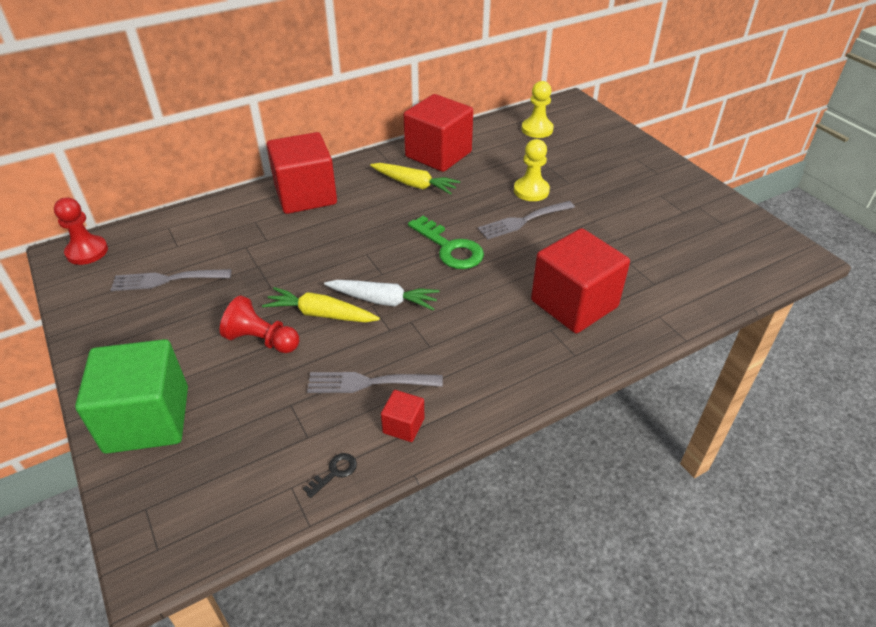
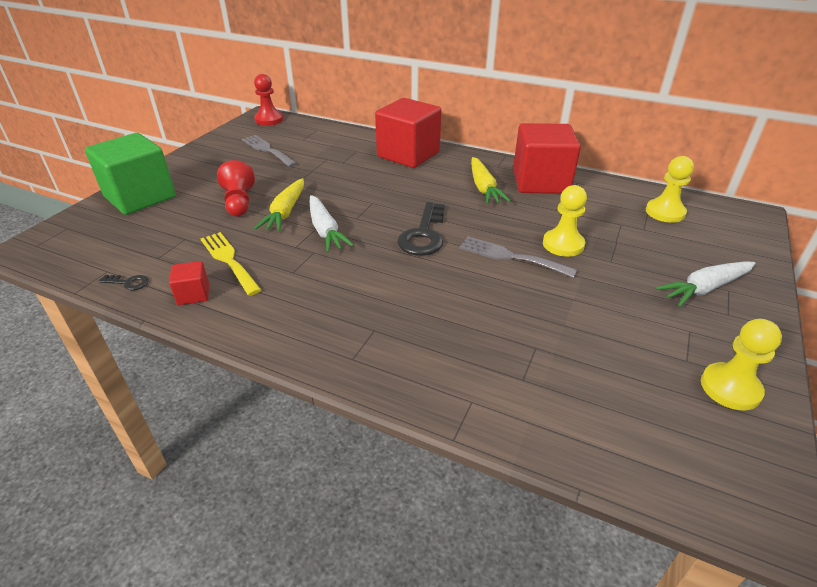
camera: 55 degrees right, 5 degrees down
yellow carrot [262,287,380,322] -> yellow carrot turned 150 degrees counterclockwise [254,178,304,232]
grey fork [307,372,443,393] -> yellow fork [200,232,261,296]
green key [408,216,484,269] -> black key [397,202,445,255]
red cube [531,228,630,333] -> none
none -> white carrot [655,261,755,307]
none -> yellow pawn [701,319,782,410]

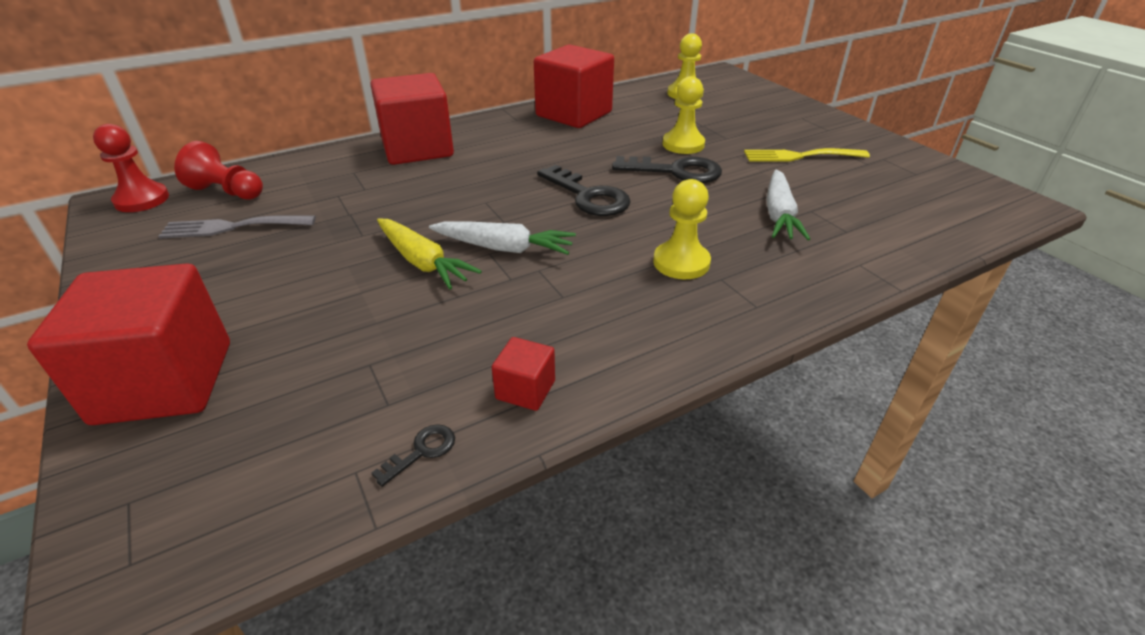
camera: 55 degrees left, 0 degrees up
green cube [85,133,176,215] -> red cube [27,263,230,425]
yellow fork [200,232,261,296] -> yellow fork moved to [744,148,870,162]
red pawn [217,160,255,217] -> red pawn moved to [174,141,263,200]
grey fork [459,237,577,278] -> black key [612,156,722,183]
yellow carrot [471,157,510,204] -> none
white carrot [655,261,755,307] -> white carrot moved to [766,170,810,240]
yellow pawn [701,319,782,410] -> yellow pawn moved to [653,179,711,279]

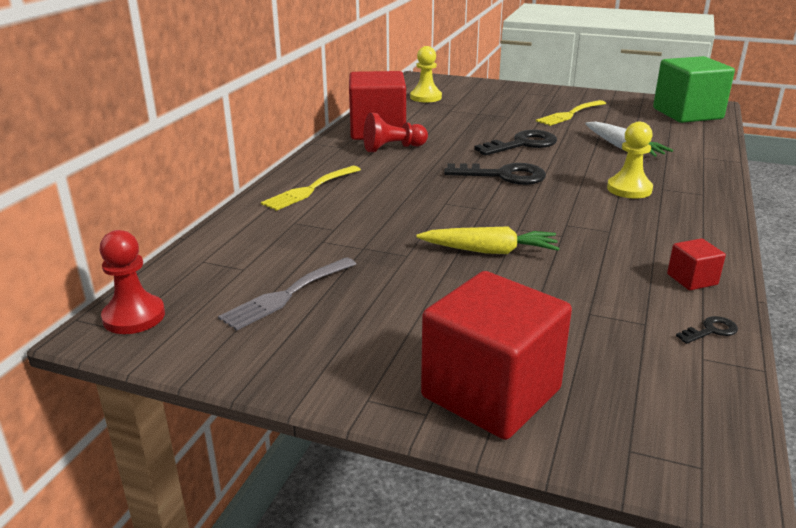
camera: 40 degrees left, 10 degrees down
red pawn [174,141,263,200] -> red pawn moved to [364,113,428,152]
red cube [370,73,454,165] -> yellow fork [261,166,361,211]
black key [372,424,455,487] -> black key turned 60 degrees clockwise [676,316,738,344]
white carrot [429,221,576,255] -> none
yellow pawn [663,76,705,154] -> none
none -> green cube [653,56,735,123]

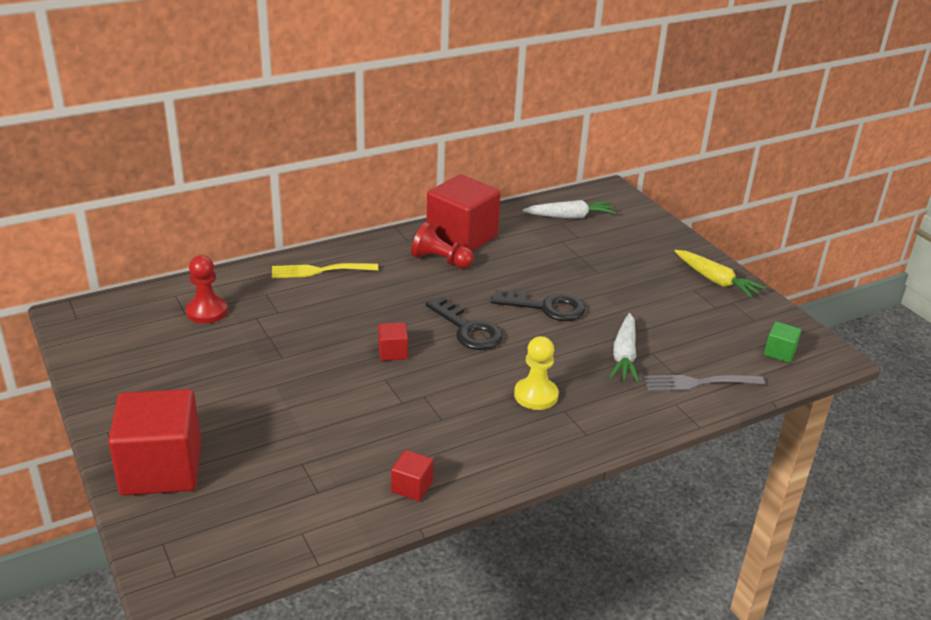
camera: 40 degrees right, 5 degrees up
red pawn [99,230,165,334] -> red pawn moved to [186,255,228,324]
grey fork [218,258,356,331] -> grey fork moved to [643,375,765,391]
yellow pawn [410,46,442,102] -> white carrot [522,200,616,219]
yellow carrot [416,227,559,254] -> yellow carrot moved to [675,250,765,298]
yellow fork [536,100,606,126] -> none
green cube [653,56,735,123] -> green cube [764,322,801,363], size x0.44
black key [676,316,738,344] -> none
none -> red cube [378,322,408,361]

